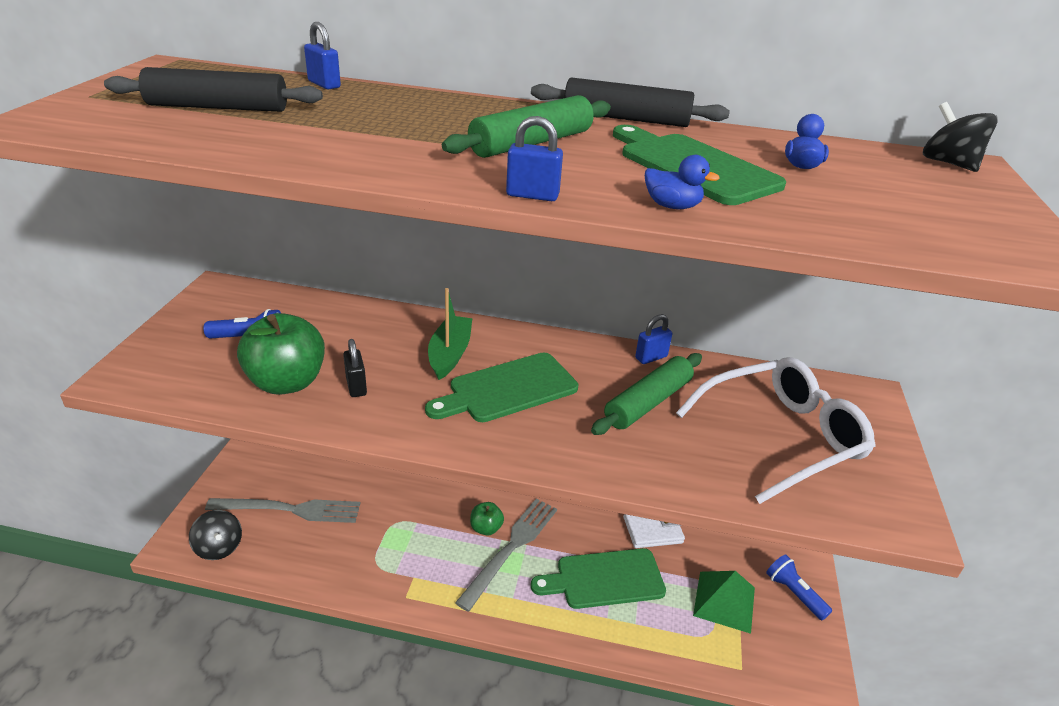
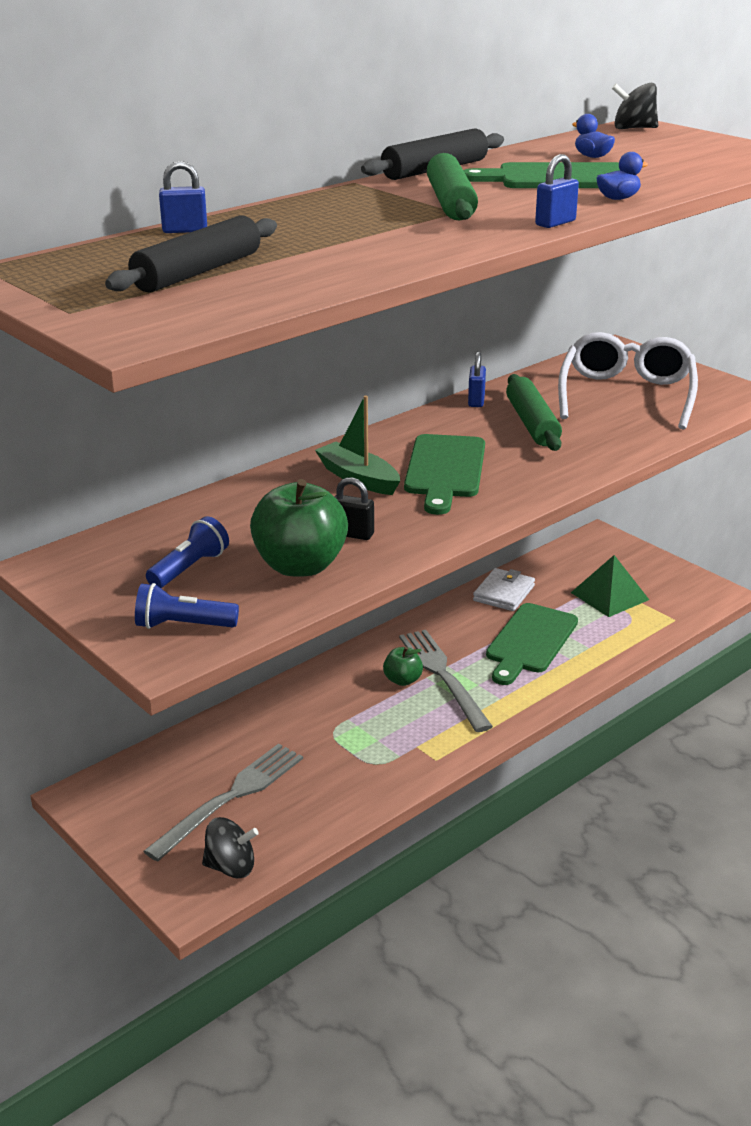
camera: 50 degrees left, 5 degrees down
blue flashlight [766,554,832,620] -> blue flashlight moved to [135,583,239,629]

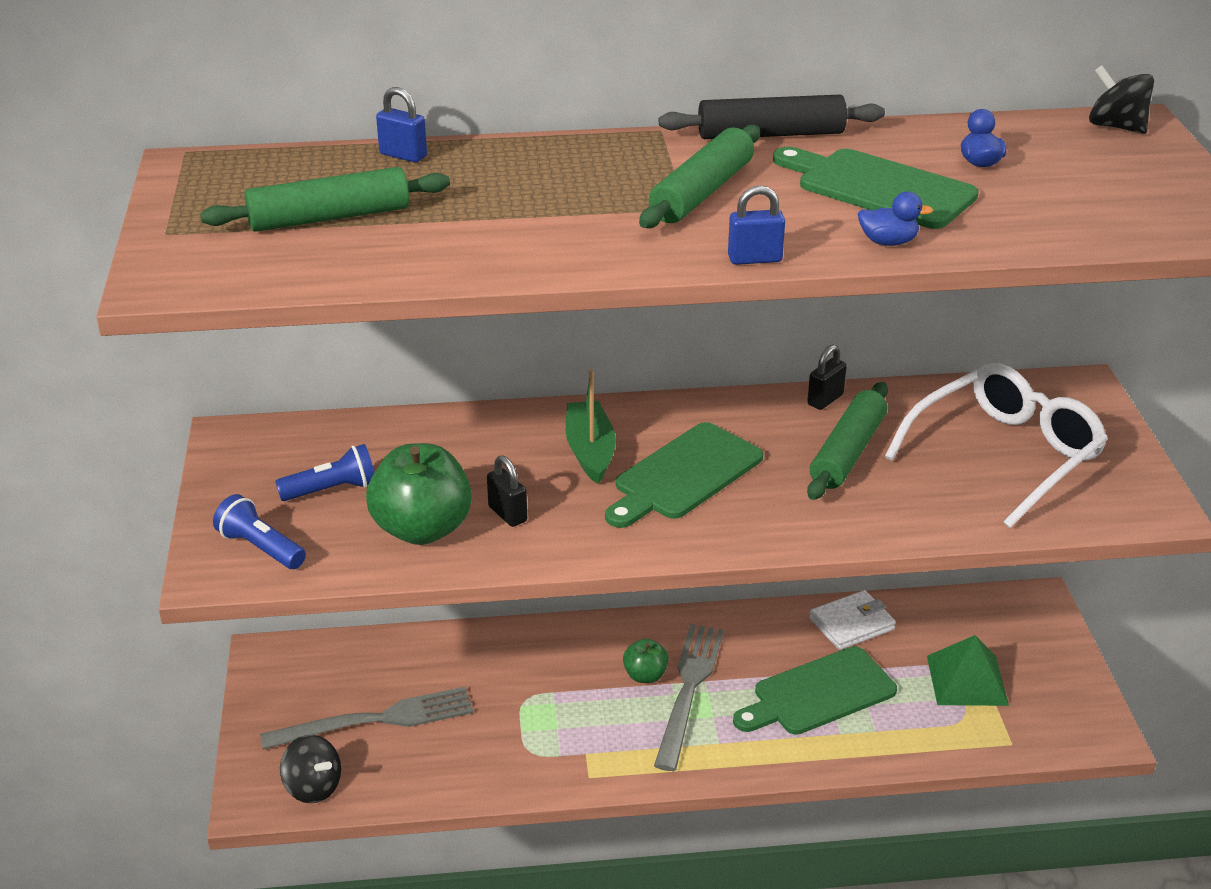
camera: 35 degrees right, 5 degrees up
black rolling pin [105,215,277,293] -> green rolling pin [200,167,450,232]
blue padlock [468,351,486,407] -> black padlock [807,345,847,410]

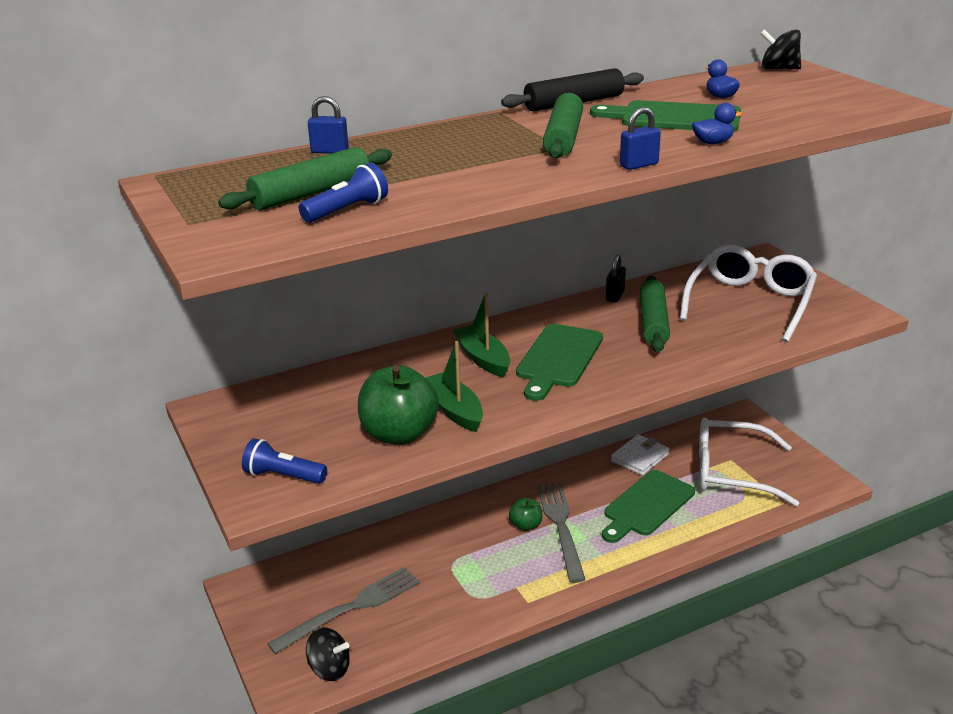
camera: 20 degrees left, 5 degrees down
blue flashlight [275,444,374,501] -> blue flashlight moved to [299,163,388,223]
black padlock [487,455,527,527] -> green boat [426,341,483,432]
green pyramid [927,635,1009,706] -> white glasses [699,418,799,507]

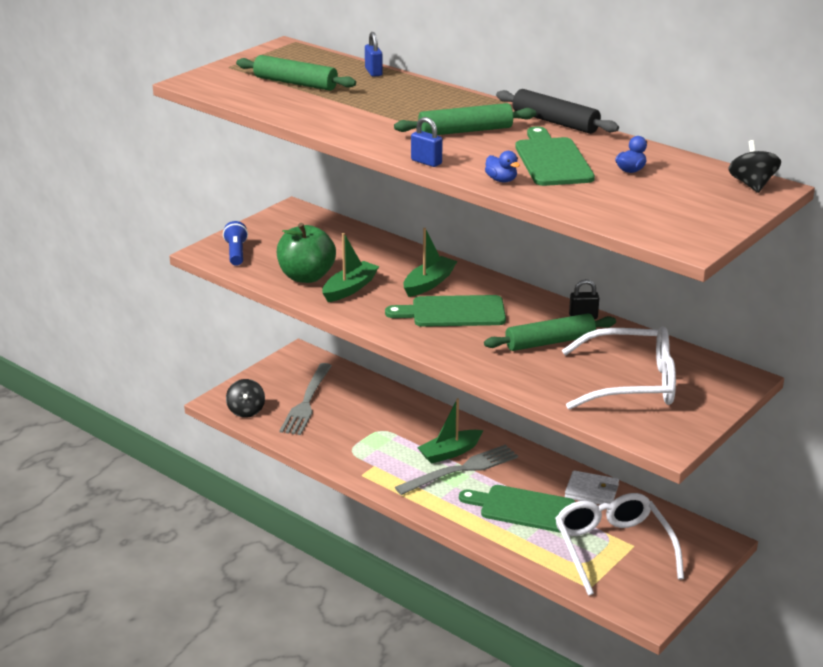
camera: 65 degrees right, 0 degrees up
grey fork [267,567,420,654] -> grey fork turned 75 degrees clockwise [279,363,332,435]
blue flashlight [299,163,388,223] -> none
green apple [509,498,543,531] -> green boat [417,398,483,464]

